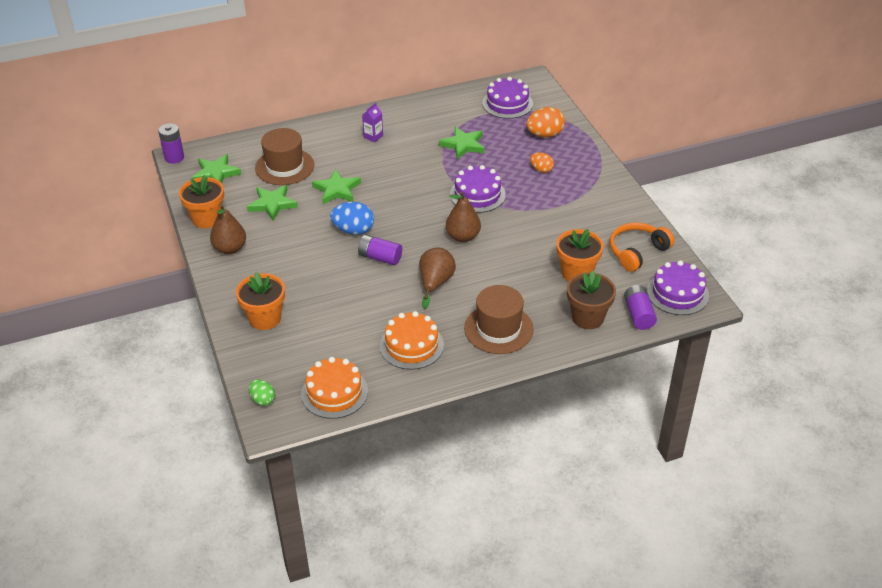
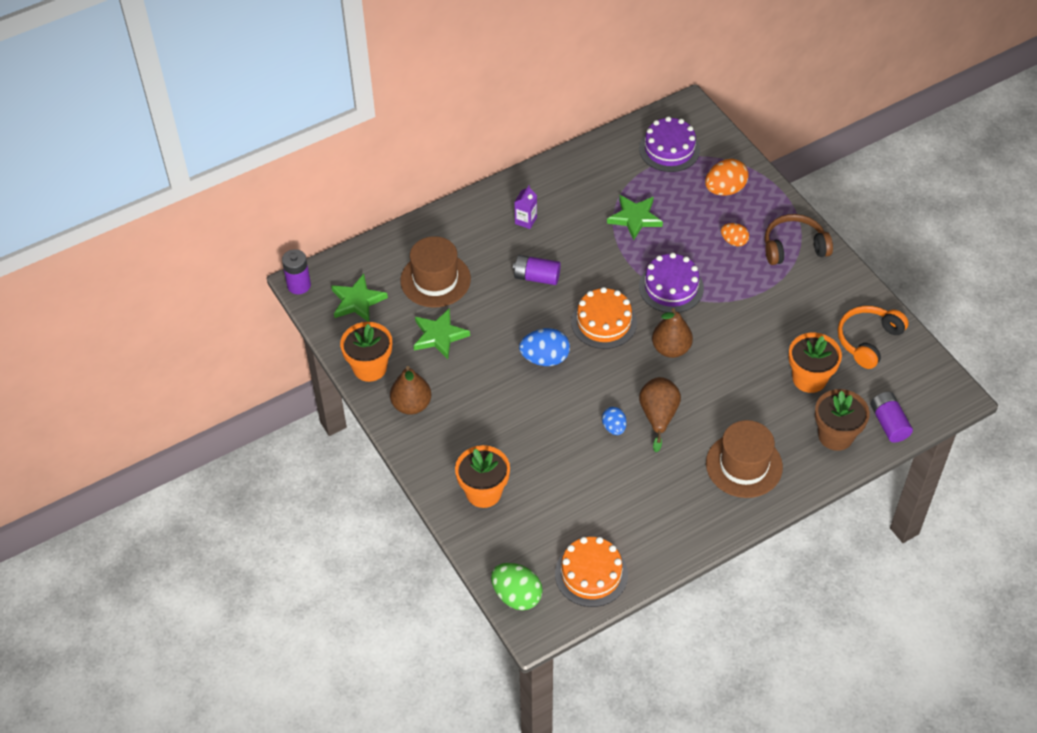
camera: 10 degrees left, 10 degrees up
green egg [249,379,275,406] -> green egg [491,563,543,610], size x1.63
green star [312,169,361,204] -> none
purple battery [358,235,402,265] -> purple battery moved to [513,255,561,285]
orange cake [380,311,444,370] -> orange cake moved to [571,287,637,349]
purple cake [647,260,709,315] -> none
none -> blue egg [602,407,627,435]
none -> brown headphones [765,214,833,265]

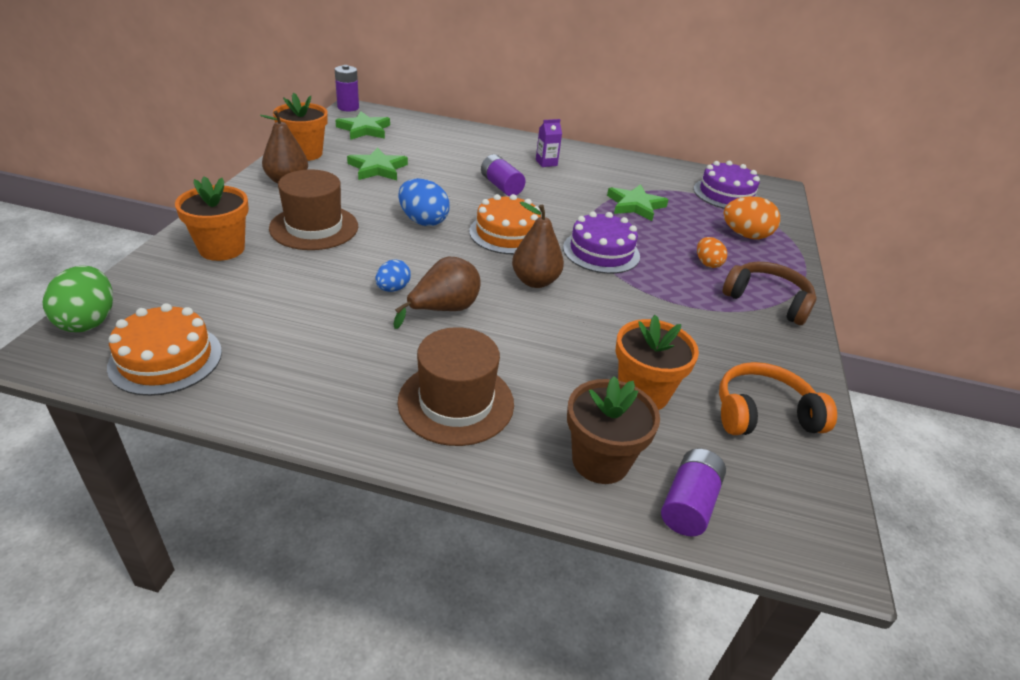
camera: 40 degrees right, 15 degrees down
brown hat [400,236,471,307] -> brown hat moved to [269,169,358,250]

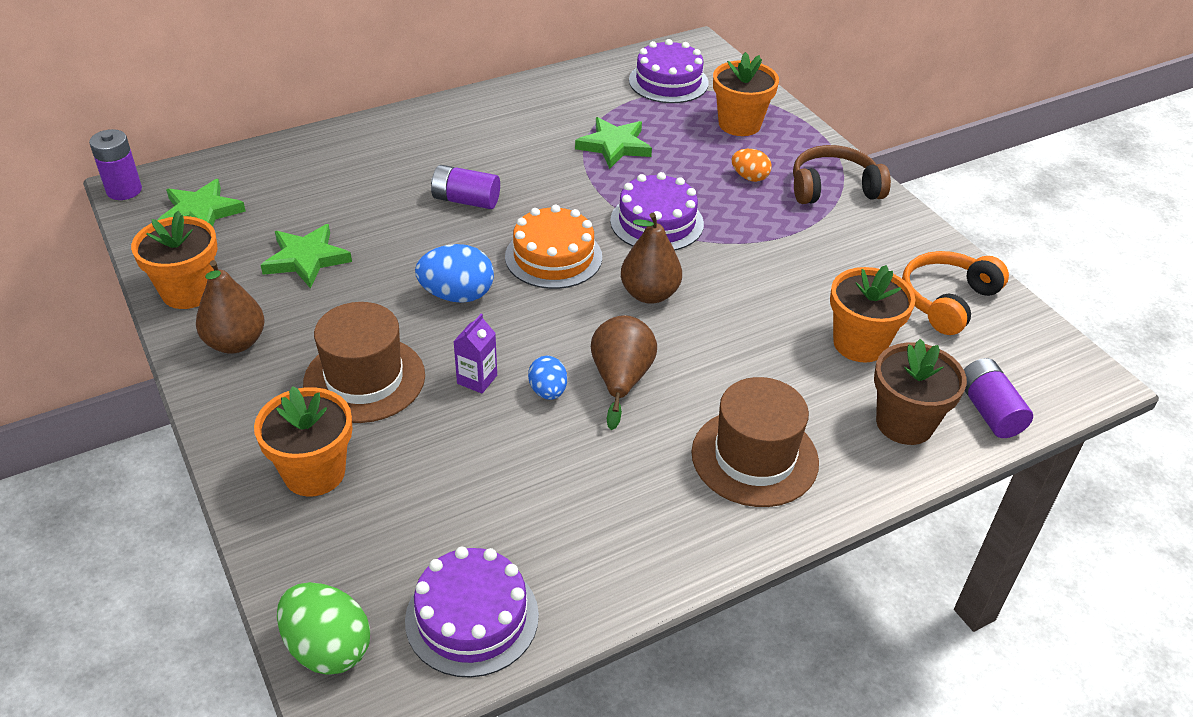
camera: 40 degrees left, 5 degrees up
orange cake [107,303,222,396] -> purple cake [405,547,539,678]
purple carton [536,119,562,167] -> purple carton moved to [453,314,497,394]
orange egg [723,196,780,239] -> orange flower pot [713,52,779,136]

